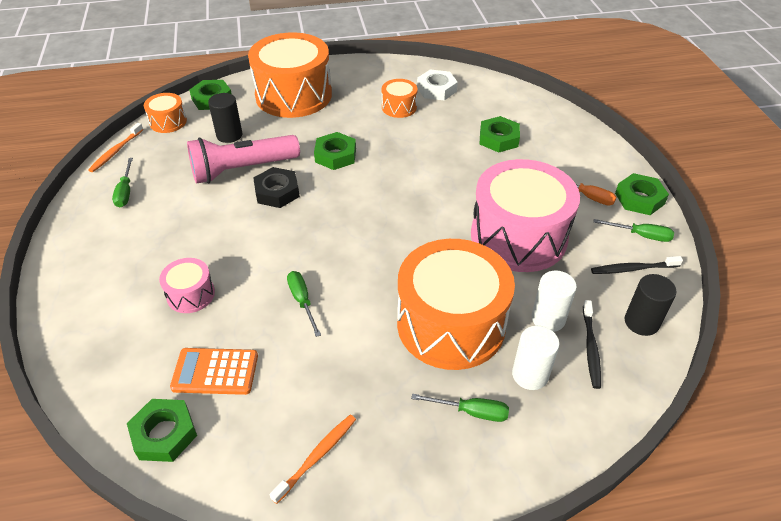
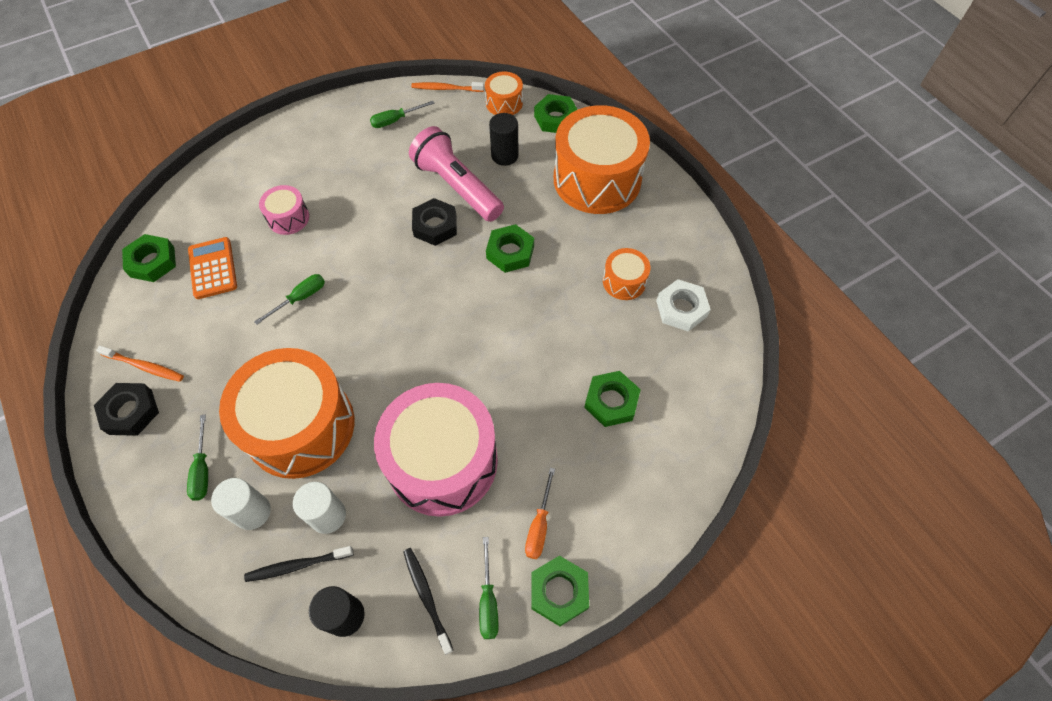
camera: 70 degrees right, 15 degrees up
none -> black nut [94,383,159,436]

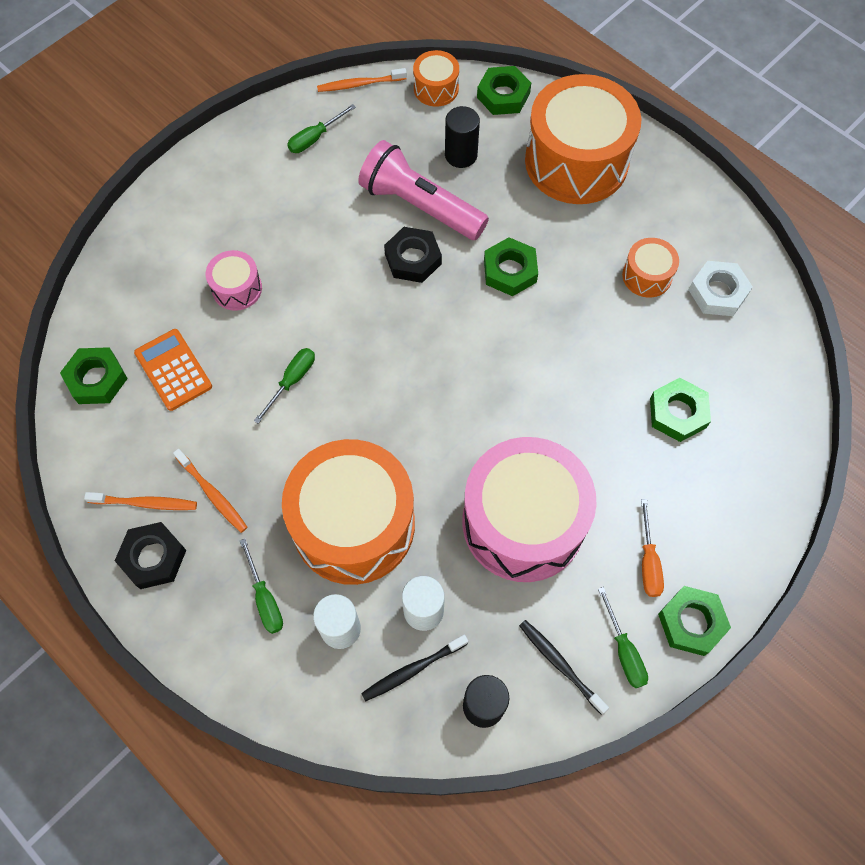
camera: 15 degrees left, 5 degrees up
none -> orange toothbrush [173,449,247,533]

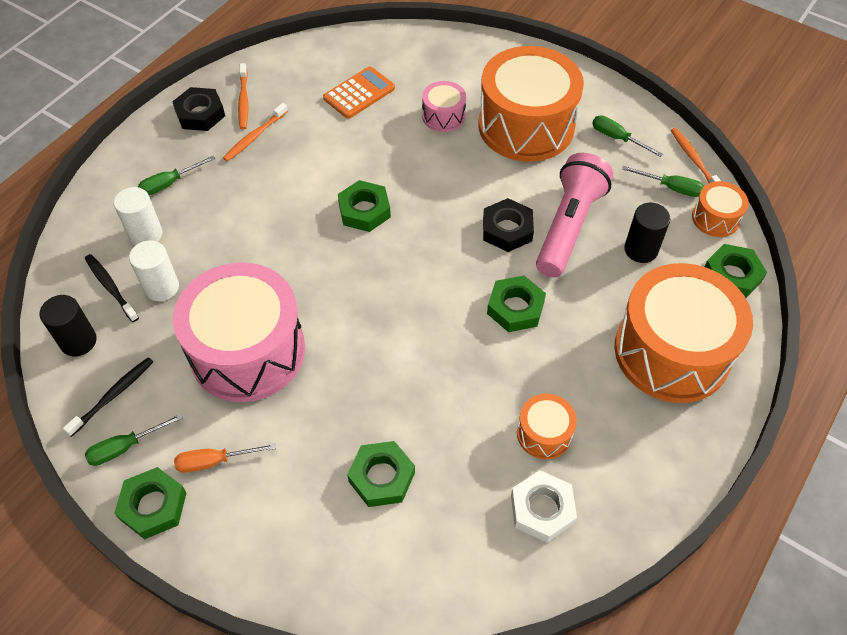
camera: 80 degrees right, 10 degrees down
green nut [60,347,128,404] -> green nut moved to [338,180,391,232]
green screwdriver [254,348,315,424] -> green screwdriver moved to [622,166,704,197]
orange drum [282,439,415,585] -> orange drum moved to [479,46,584,162]

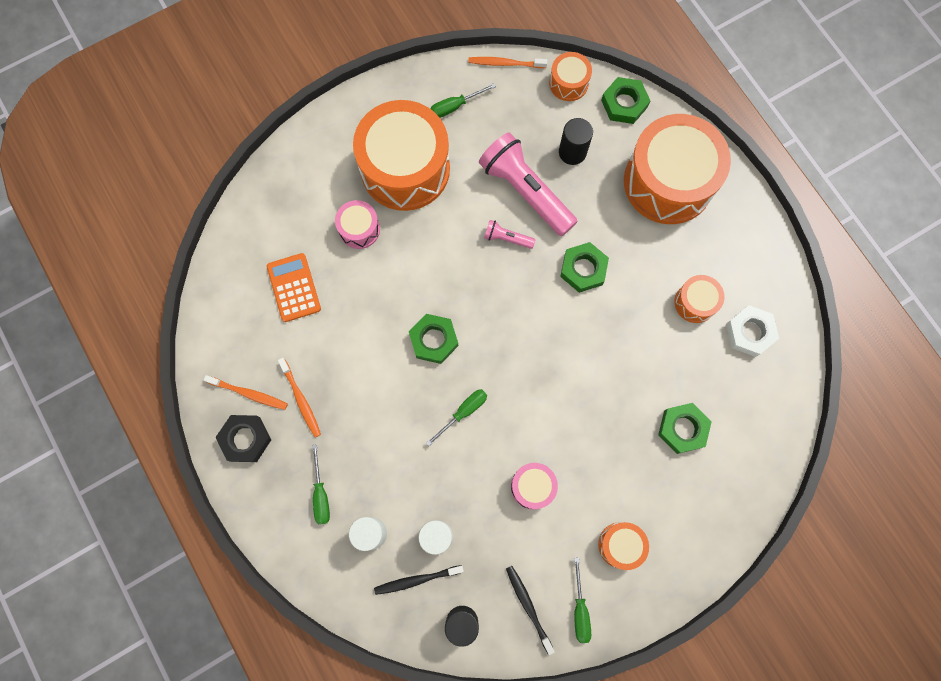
camera: 65 degrees left, 20 degrees up
green nut [114,467,187,539] -> none
pink drum [173,262,305,402] -> pink drum [511,463,558,510], size x0.45
orange screwdriver [174,443,276,473] -> orange drum [598,522,649,570]
black nut [483,198,534,252] -> pink flashlight [484,220,536,249]
green screwdriver [622,166,704,197] -> green screwdriver moved to [426,389,487,446]

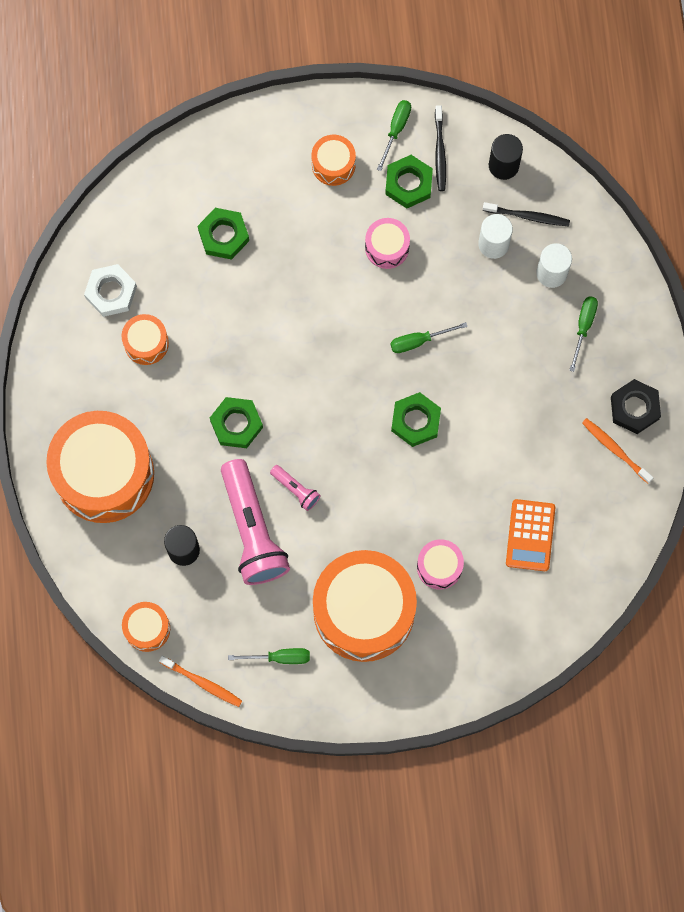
camera: 155 degrees left, 0 degrees up
orange toothbrush [278,358,321,437] -> none
green nut [601,77,650,124] -> green nut moved to [385,155,433,208]

